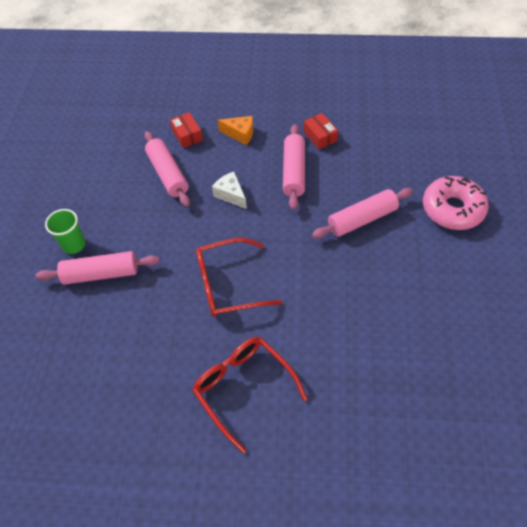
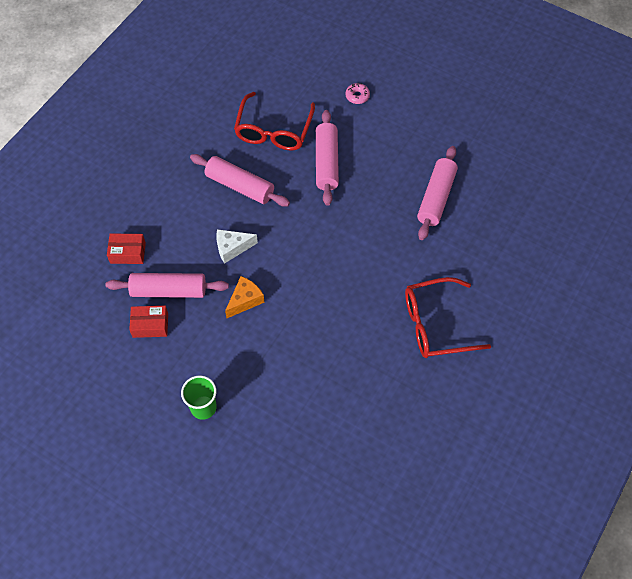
camera: 65 degrees left, 5 degrees up
pink rolling pin [35,251,160,285] -> pink rolling pin moved to [417,146,458,240]
red glasses [196,238,282,317] -> red glasses moved to [234,92,315,151]
orange cheese [218,116,253,145] -> orange cheese moved to [225,276,264,318]
red box [303,113,338,149] -> red box moved to [129,306,168,338]
pink donut [423,176,489,230] -> pink donut [345,83,370,104], size x0.41

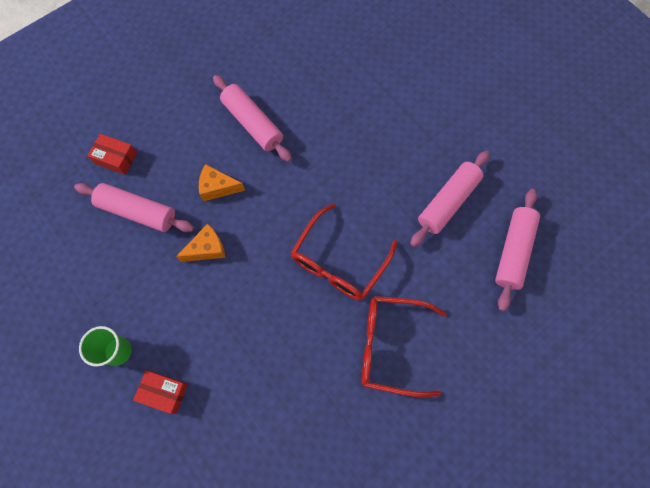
camera: 20 degrees right, 10 degrees up
red box [129,306,168,338] -> red box moved to [133,370,188,414]
white cheese [216,229,258,264] -> orange cheese [199,164,245,201]
red glasses [234,92,315,151] -> red glasses moved to [291,203,397,301]
pink rolling pin [316,110,339,206] -> pink rolling pin moved to [495,189,540,312]
pink donut [345,83,370,104] -> none

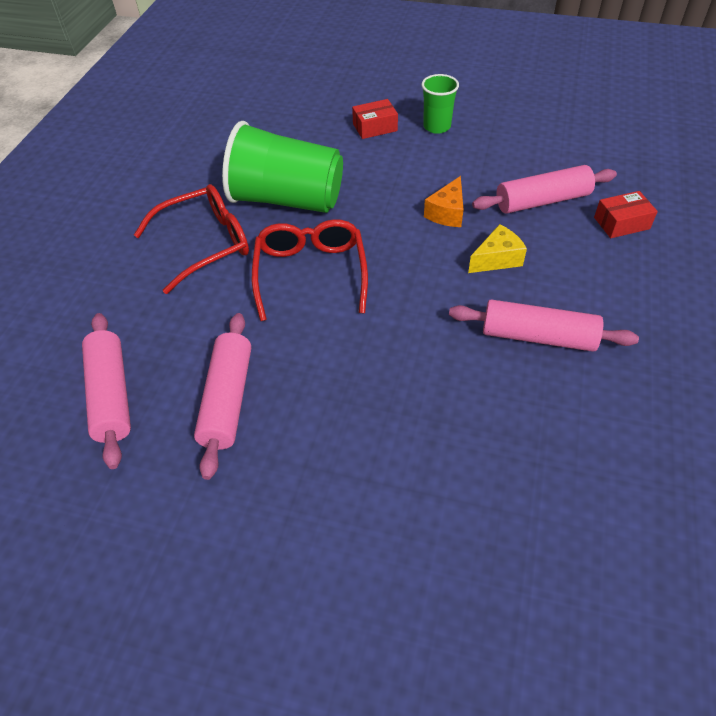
camera: 145 degrees right, 20 degrees down
orange cheese [199,164,245,201] -> yellow cheese [468,224,527,273]
none -> green cup [222,121,343,213]

